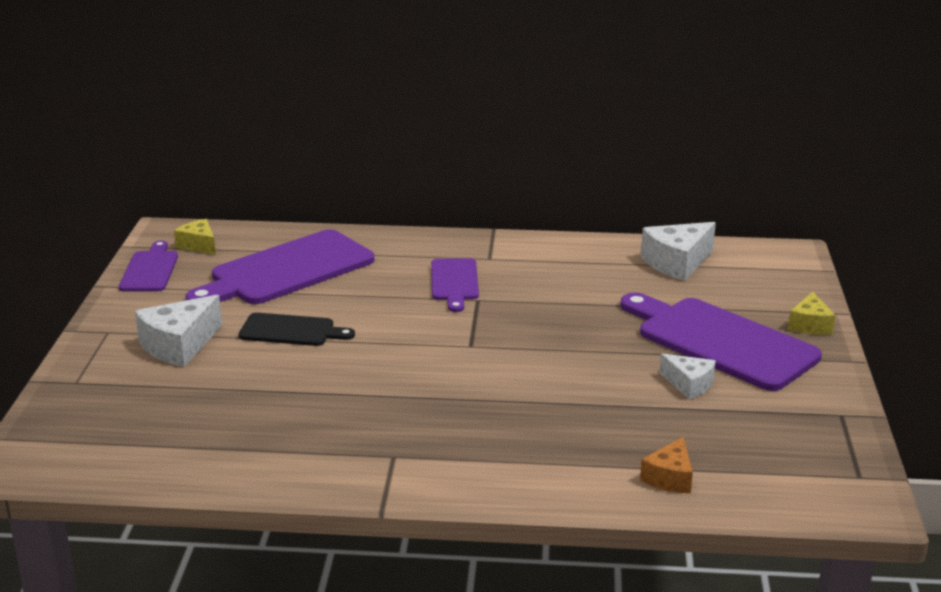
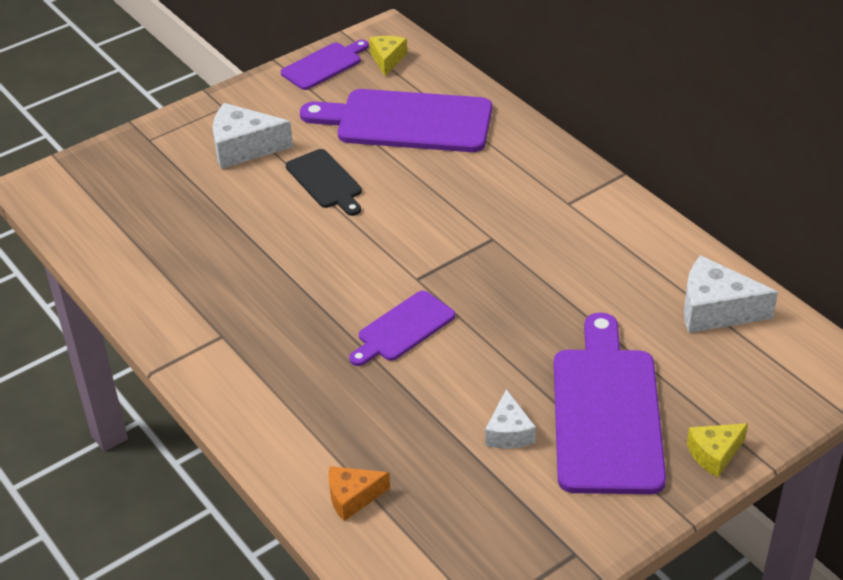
camera: 50 degrees right, 15 degrees up
purple cutting board [431,258,479,312] -> purple cutting board moved to [349,291,455,366]

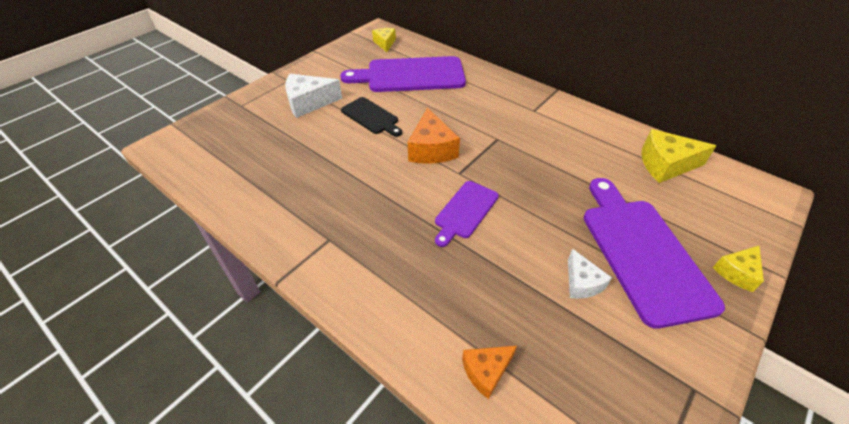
camera: 15 degrees left, 5 degrees up
purple cutting board [281,40,369,90] -> none
white cheese [684,255,778,333] -> yellow cheese [641,129,716,183]
none -> orange cheese [408,108,460,164]

